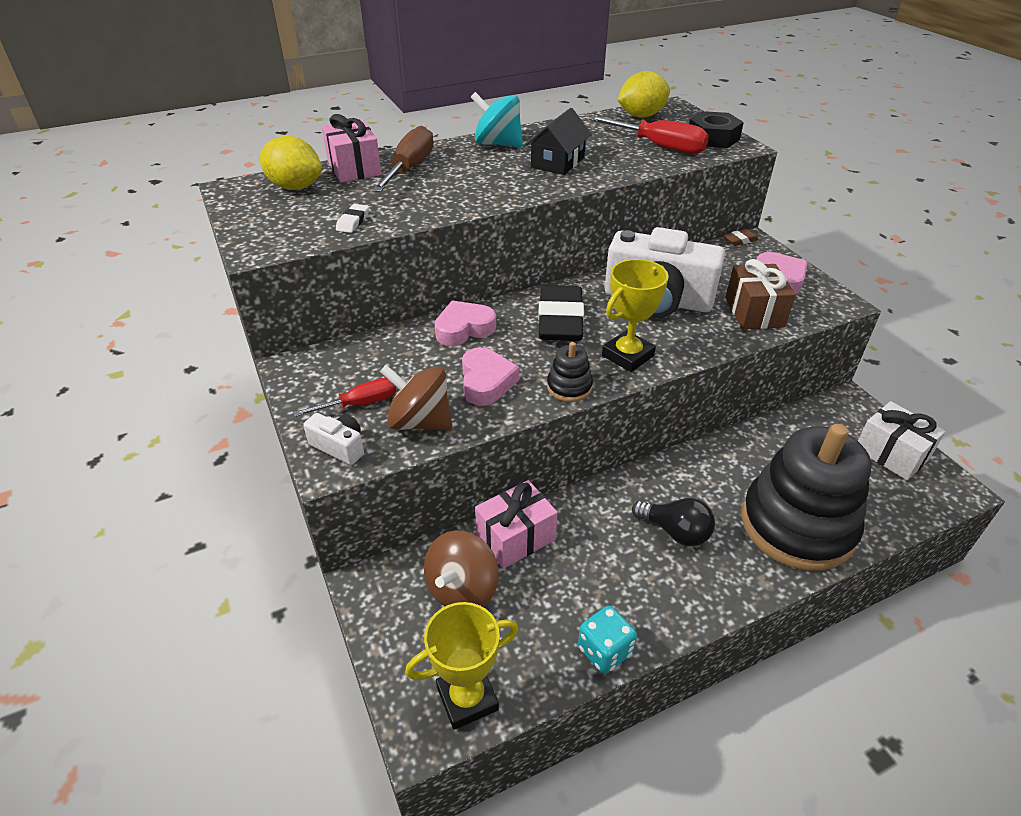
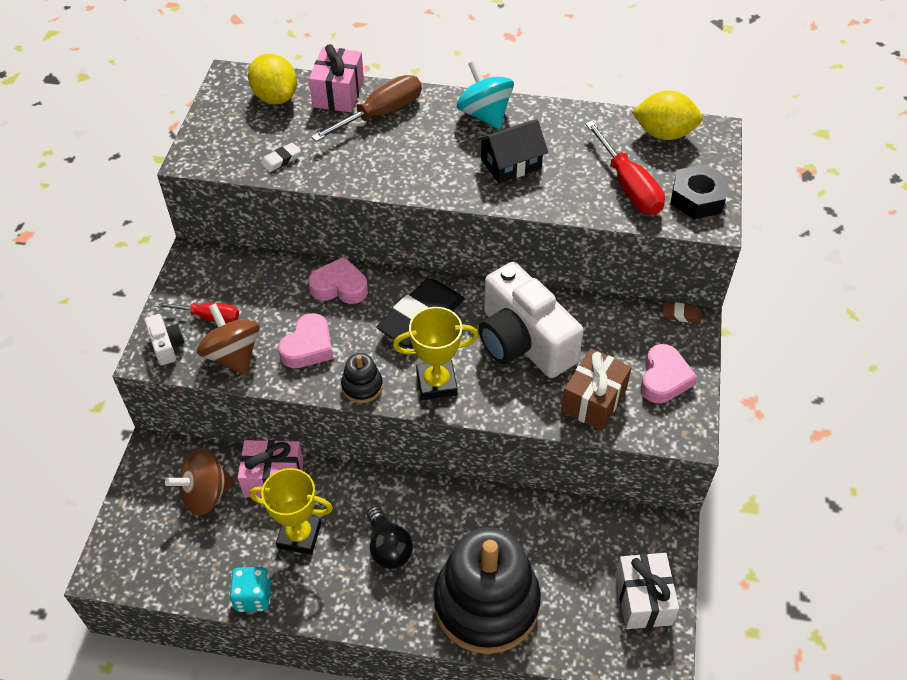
camera: 35 degrees right, 10 degrees up
yellow trophy [405,602,519,730] -> yellow trophy moved to [249,468,333,555]

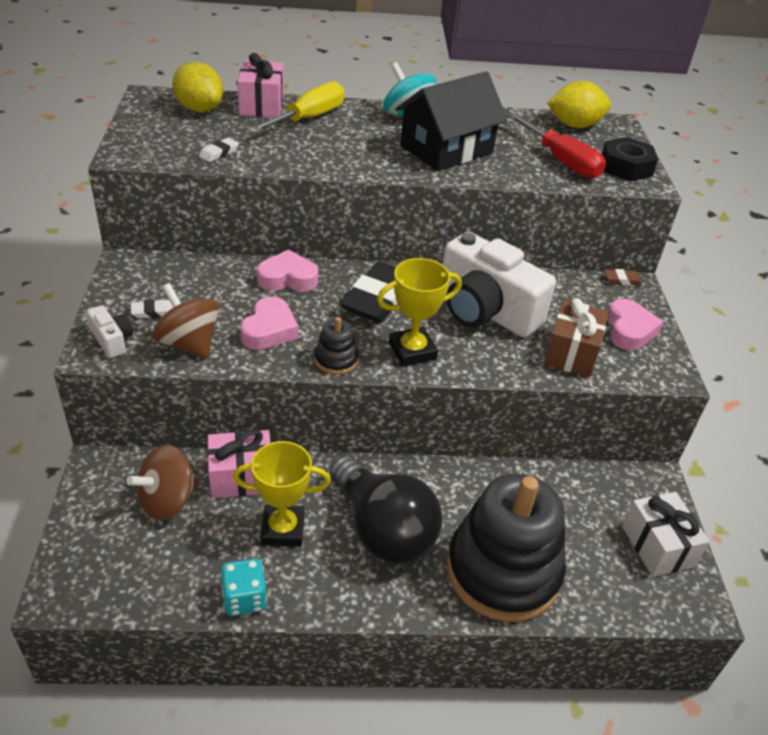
camera: 15 degrees left, 10 degrees down
red screwdriver [154,302,239,323] -> white eraser [131,300,173,319]
brown screwdriver [311,75,422,142] -> yellow screwdriver [248,82,345,133]
black light bulb [367,506,413,569] -> black light bulb [330,456,442,563], size x1.80
black house [477,119,548,183] -> black house [395,71,508,171], size x1.56

